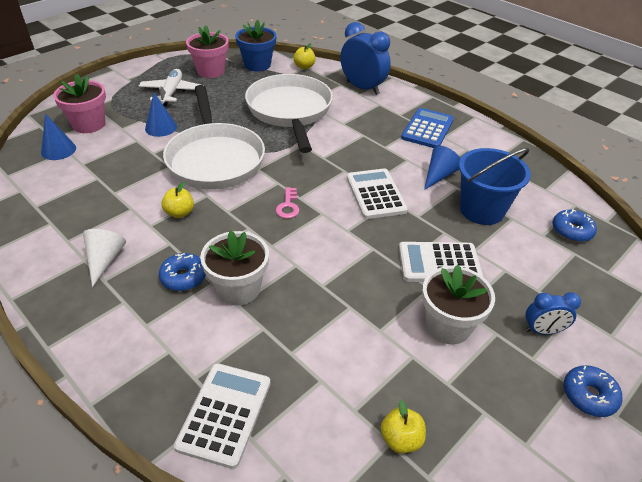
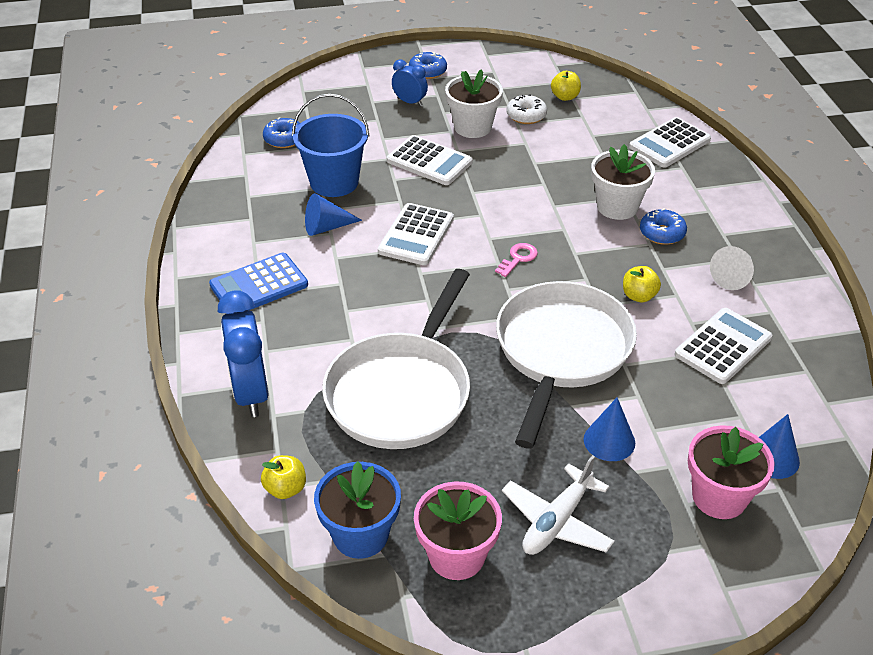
camera: 145 degrees left, 0 degrees up
none -> white donut [506,94,547,124]
none -> white calculator [675,308,773,384]

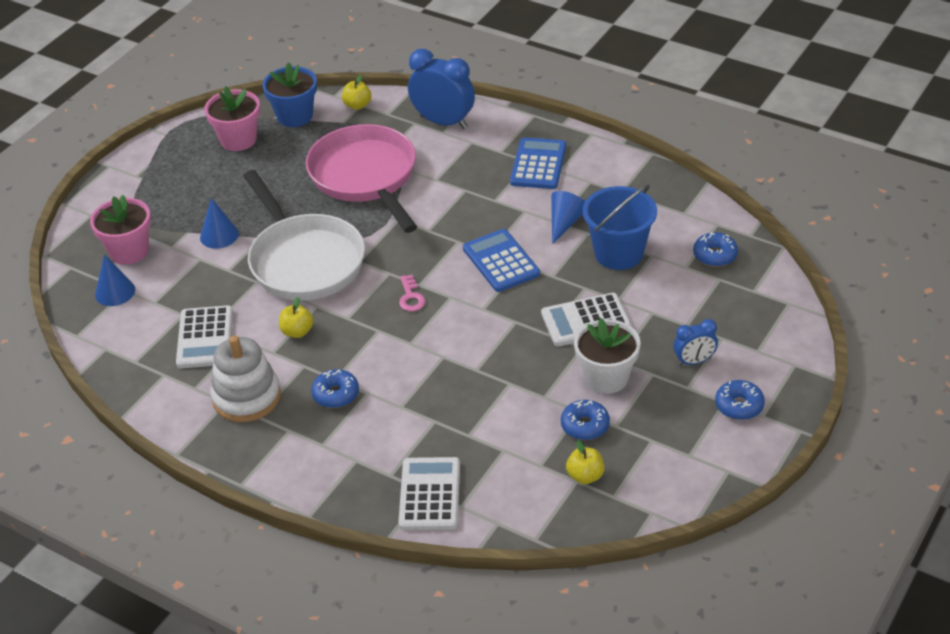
camera: 135 degrees right, 0 degrees up
white pan [322,269,470,449] -> pink pan [306,124,417,233]
white calculator [378,203,454,265] -> blue calculator [463,229,540,292]
white plane [502,455,615,555] -> none
white donut [506,94,547,124] -> blue donut [561,400,610,440]
white flower pot [591,144,655,220] -> none
white cone [710,246,754,290] -> white stacking toy [210,335,281,422]

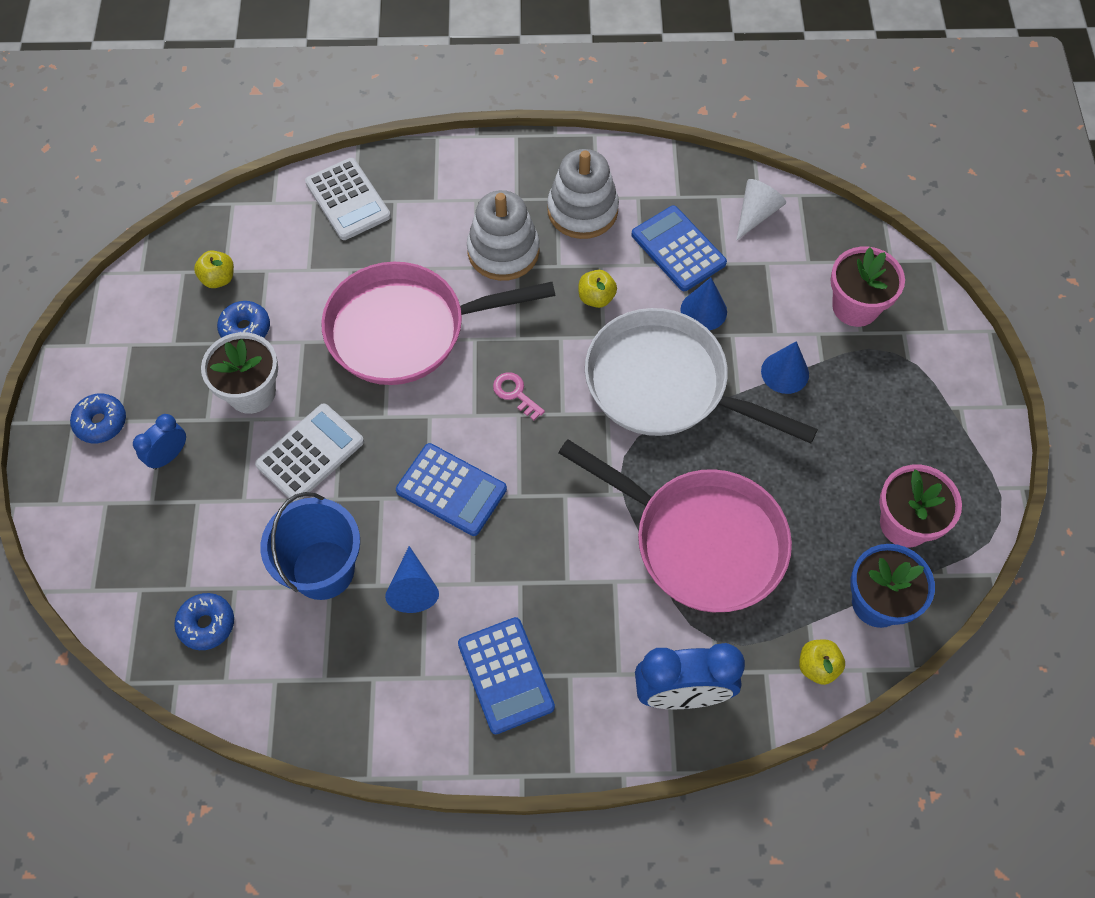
camera: 145 degrees right, 20 degrees up
blue cone [95,254,135,306] -> blue cone moved to [680,278,727,331]
white calculator [176,305,233,368] -> blue calculator [631,206,727,291]
blue donut [311,369,359,408] -> white stacking toy [467,190,540,281]
none -> pink pan [321,262,555,385]
none -> white cone [736,179,786,241]

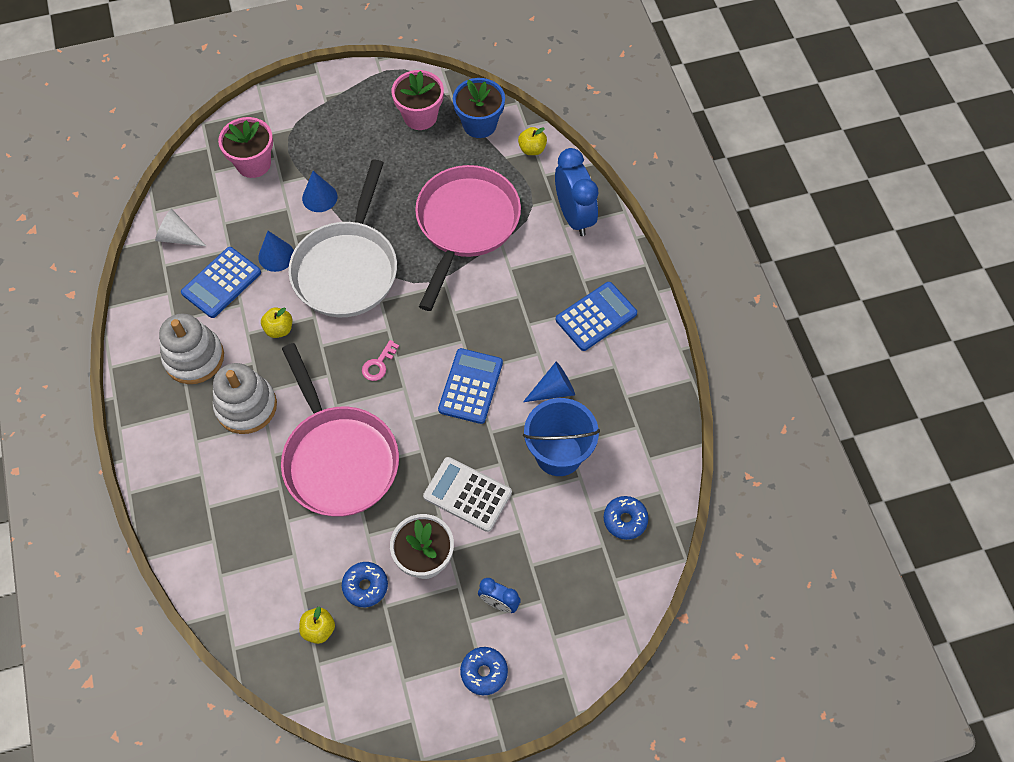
camera: 105 degrees left, 0 degrees up
white calculator [305,158,391,240] -> none

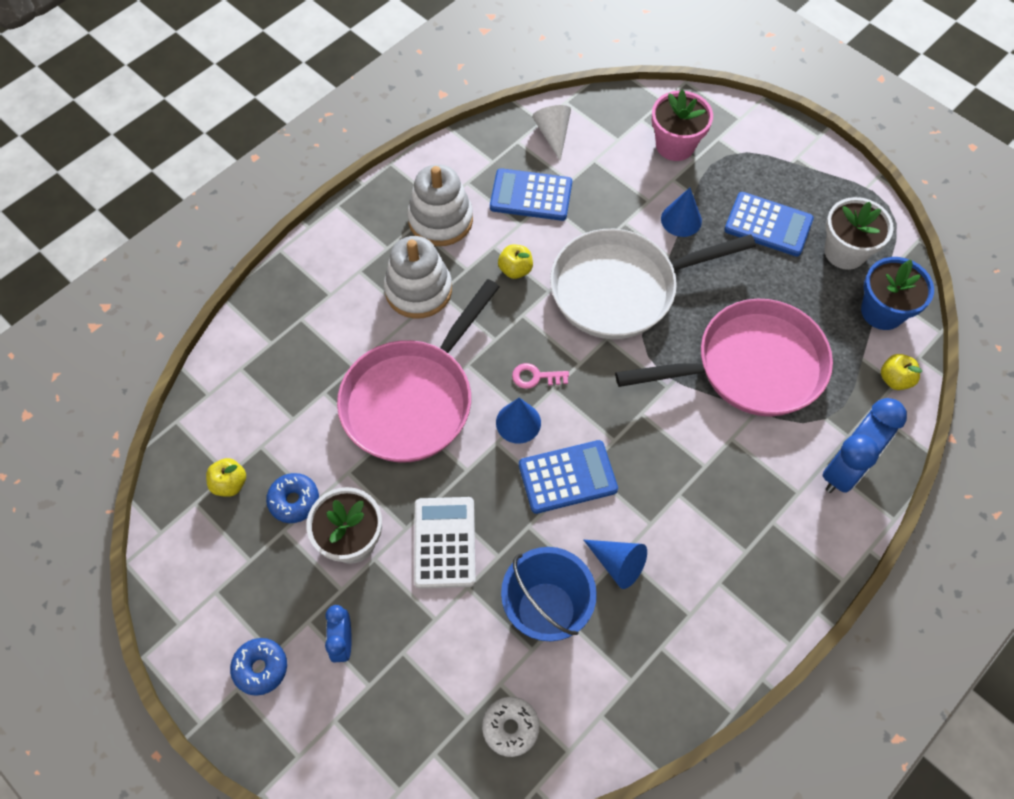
camera: 60 degrees right, 0 degrees up
blue cone [258,231,294,272] -> blue cone moved to [496,398,541,444]
pink flower pot [392,70,444,130] -> white flower pot [824,197,894,270]
blue calculator [556,282,637,351] -> blue calculator moved to [724,192,814,257]
blue donut [604,496,649,540] -> white donut [482,697,540,757]

